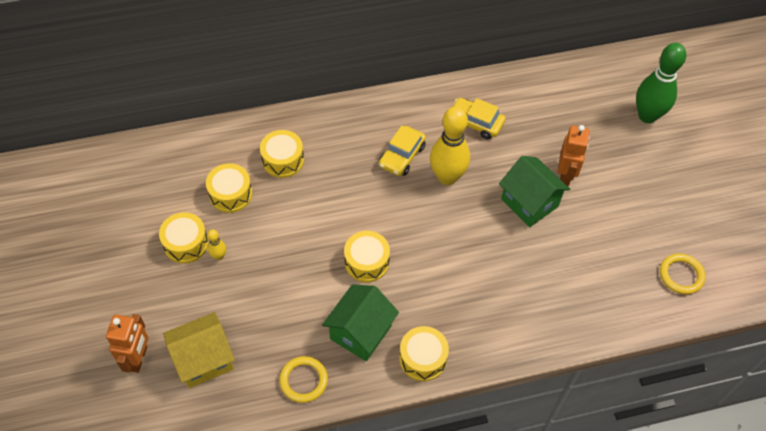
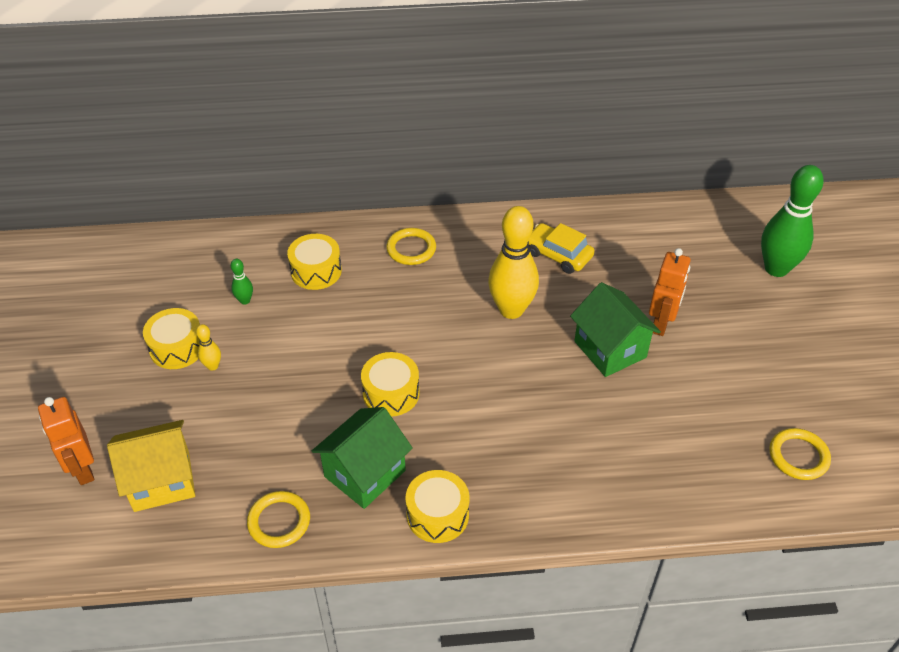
camera: 10 degrees right, 10 degrees down
orange robot [106,314,148,373] -> orange robot turned 135 degrees clockwise [38,397,94,485]
yellow drum [206,164,252,213] -> green bowling pin [231,259,253,305]
yellow car [379,125,426,176] -> none
none -> yellow ring [386,228,436,265]

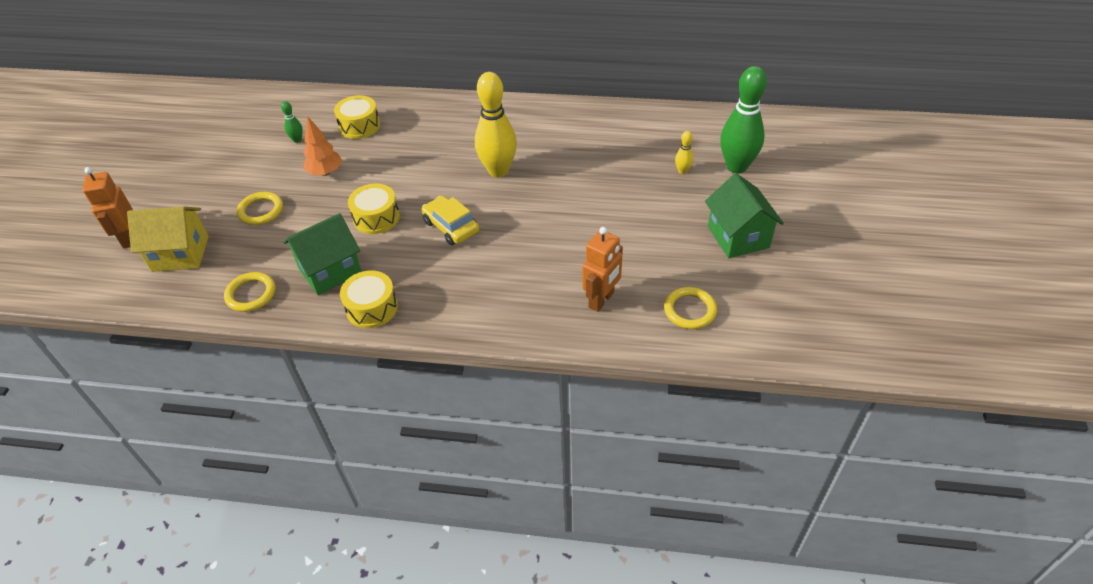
camera: 15 degrees right, 0 degrees up
yellow drum [143,308,200,369] -> none
yellow bowling pin [196,324,221,371] -> yellow bowling pin moved to [675,131,693,174]
yellow ring [386,228,436,265] -> yellow ring moved to [237,192,283,225]
yellow car [528,223,595,274] -> yellow car moved to [422,196,479,245]
green house [570,282,661,377] -> green house moved to [705,173,784,258]
orange robot [649,248,691,336] -> orange robot moved to [582,227,623,312]
none -> orange tree [304,116,342,176]

